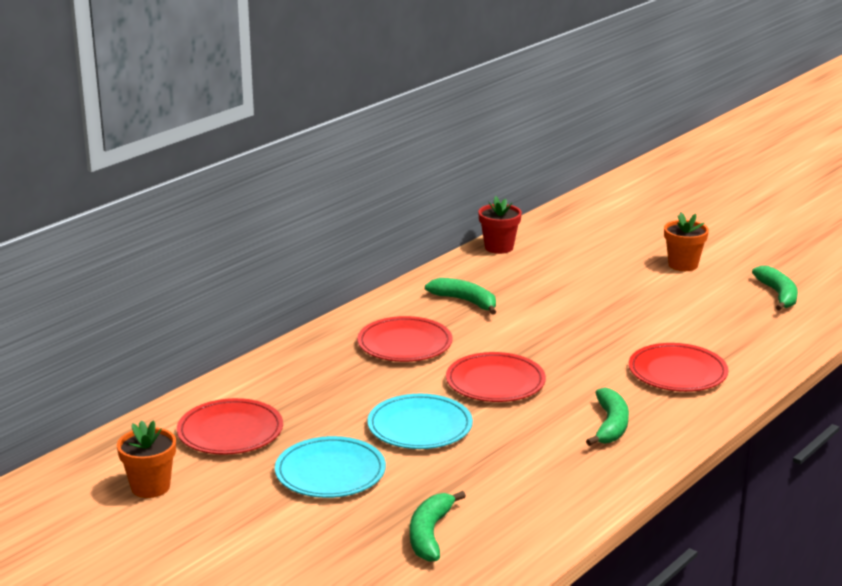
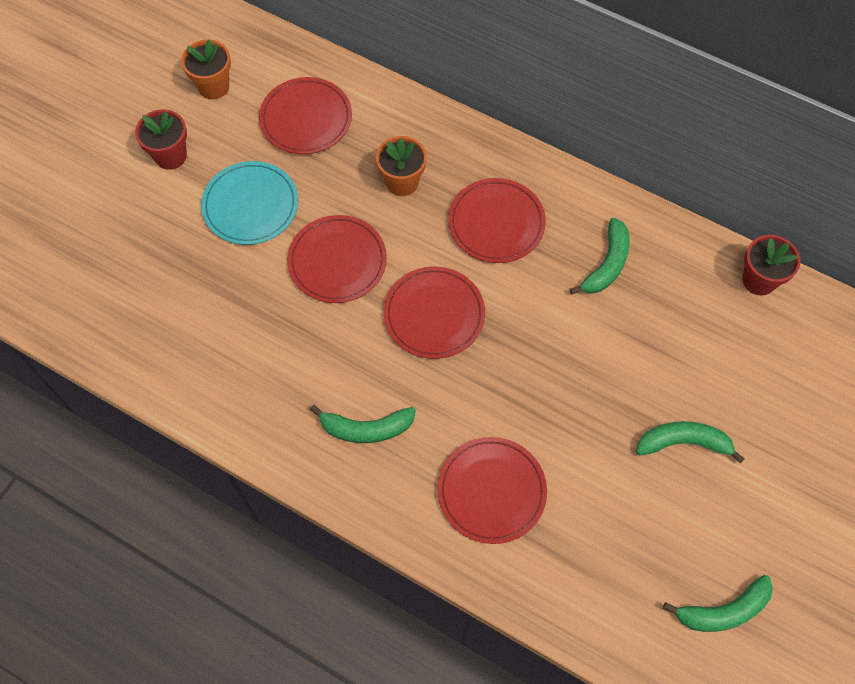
camera: 80 degrees right, 40 degrees up
turquoise plate [367,394,473,449] -> red plate [287,215,387,303]
green banana [410,491,466,562] -> green banana moved to [636,421,745,464]
orange flower pot [664,213,709,271] -> orange flower pot moved to [376,136,427,196]
none -> red flower pot [135,109,187,170]

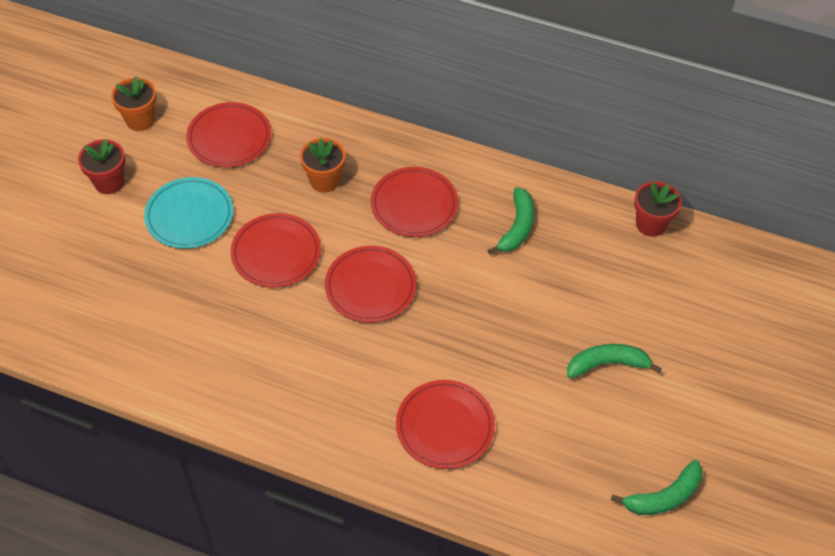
camera: 10 degrees left, 10 degrees down
green banana [310,405,416,443] -> none

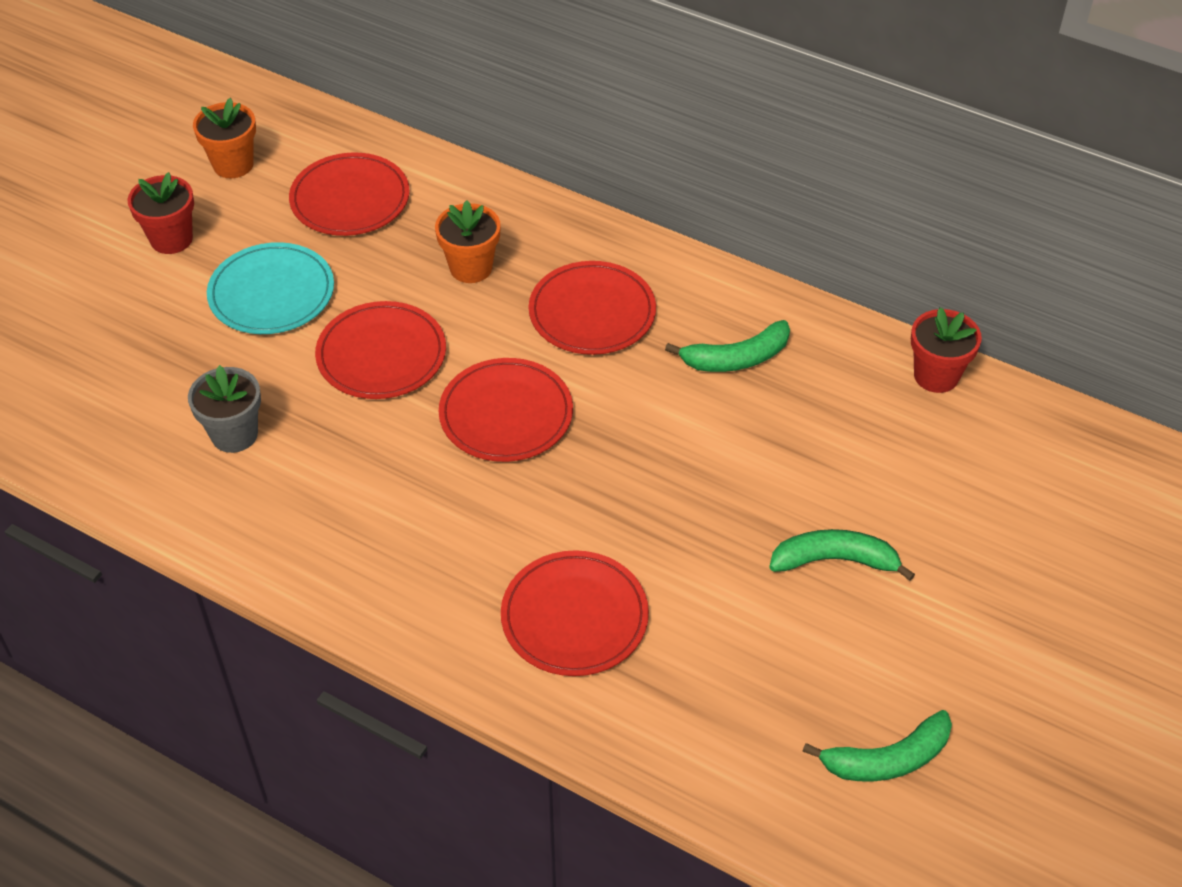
camera: 10 degrees right, 5 degrees down
green banana [488,187,534,254] -> green banana turned 45 degrees clockwise [665,320,790,372]
none -> grey flower pot [188,365,261,453]

